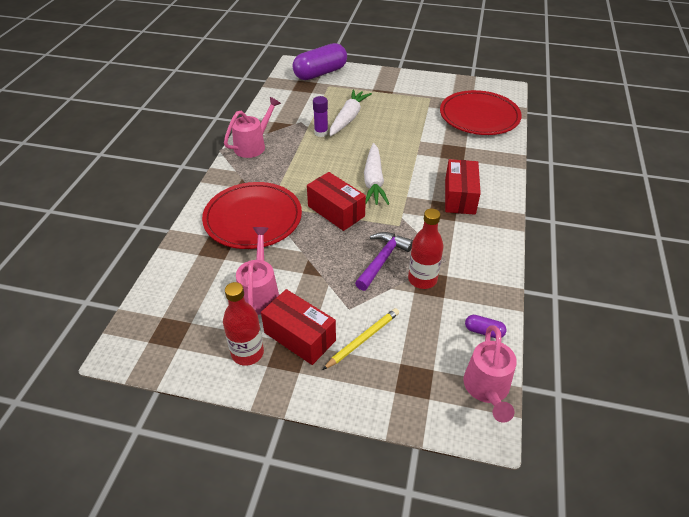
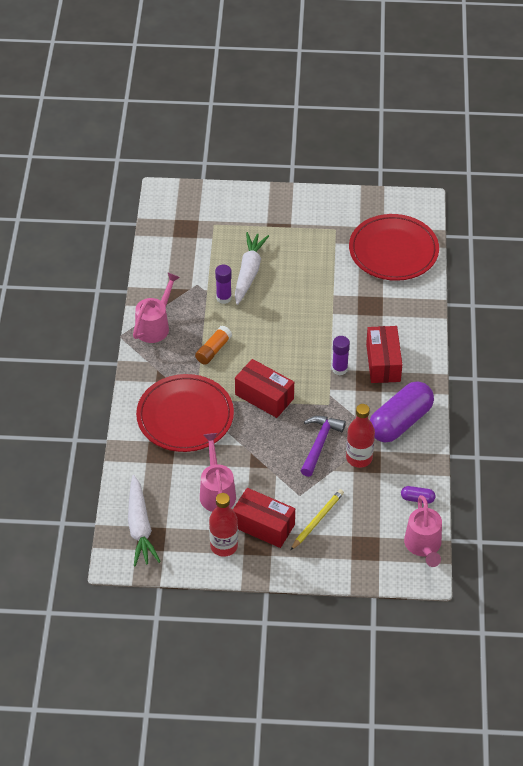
camera: 10 degrees left, 5 degrees up
purple capsule [293,43,347,80] -> purple capsule moved to [370,381,434,442]
white carrot [364,143,389,205] -> white carrot moved to [128,475,161,566]
none -> orange glue stick [195,325,232,365]
none -> purple glue stick [332,336,350,375]

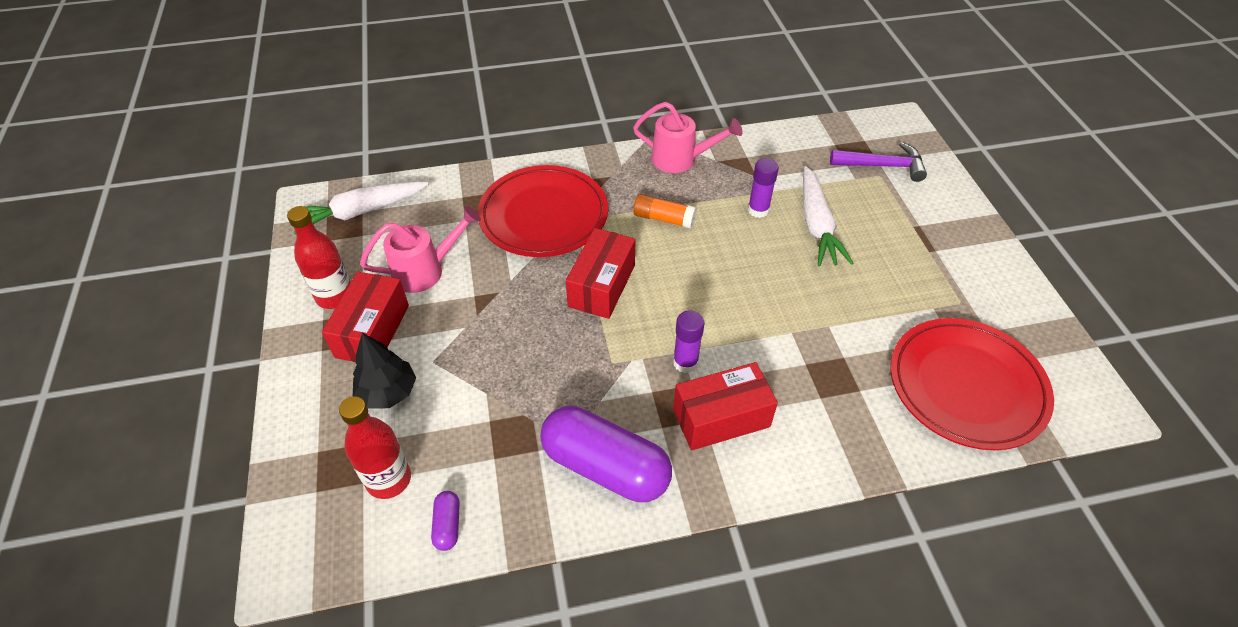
camera: 75 degrees right, 0 degrees up
white carrot [235,232,269,305] -> white carrot turned 90 degrees clockwise [803,166,854,266]
yellow pencil [290,489,344,550] -> black tree [353,333,416,408]
purple hammer [301,416,346,477] -> purple hammer moved to [830,142,927,182]
red bottle [346,404,375,468] -> red bottle moved to [339,396,411,499]
pink watering can [404,495,442,567] -> none

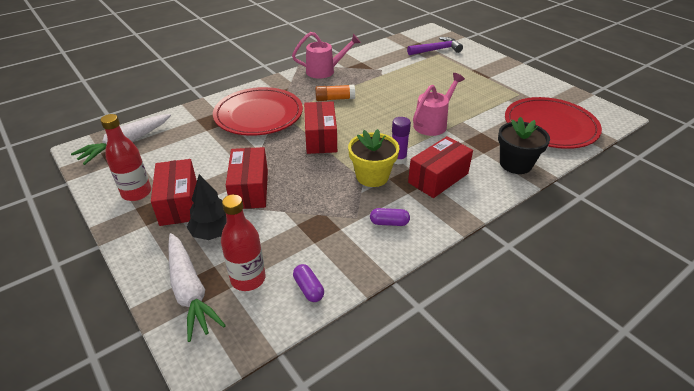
camera: 25 degrees left, 10 degrees down
pink watering can [360,206,481,293] -> pink watering can moved to [413,73,465,136]
purple capsule [540,406,672,502] -> purple capsule [370,208,410,226], size x0.42
purple glue stick [748,158,779,218] -> none
white carrot [803,166,854,266] -> white carrot moved to [168,233,226,342]
none -> red box [226,147,268,209]
none -> yellow flower pot [348,129,399,187]
none -> black flower pot [498,117,550,174]

